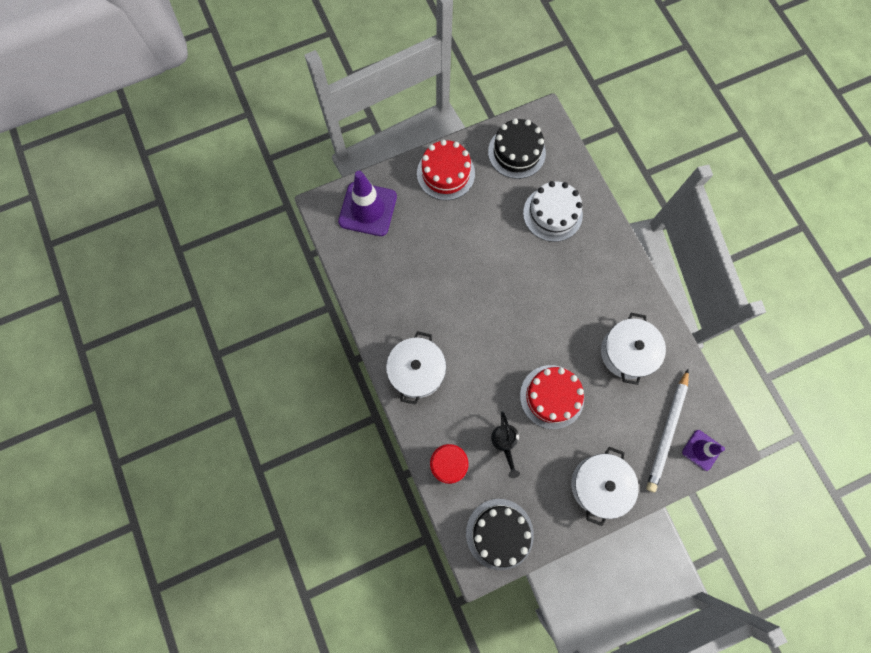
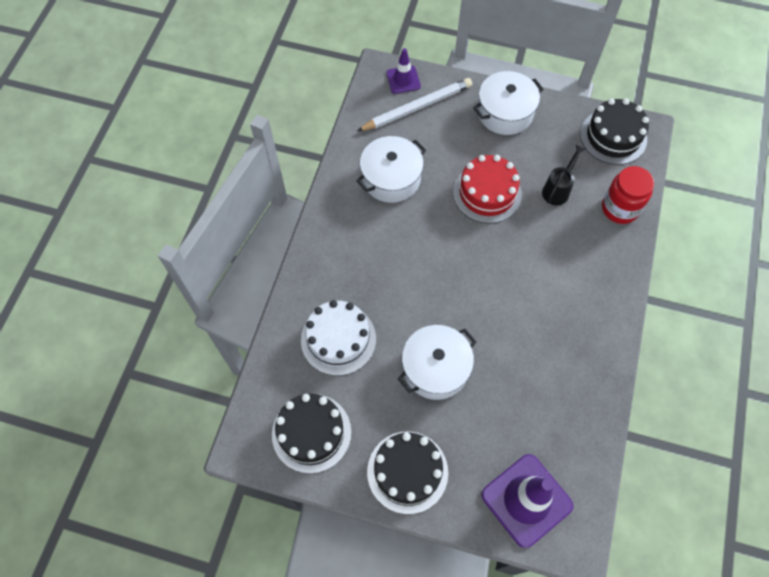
camera: 140 degrees left, 10 degrees down
white pot [386,331,446,405] -> white pot moved to [398,325,477,400]
red cake [417,140,475,200] -> black cake [367,431,448,514]

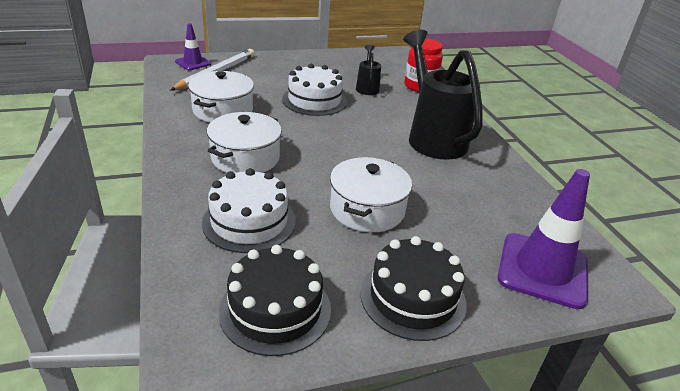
camera: 35 degrees left, 30 degrees down
red cake [453,155,522,224] -> white cake [282,64,347,116]
white pot [473,71,544,135] -> white pot moved to [207,112,282,173]
black cake [580,98,649,165] -> none
none -> black watering can [403,30,483,160]

